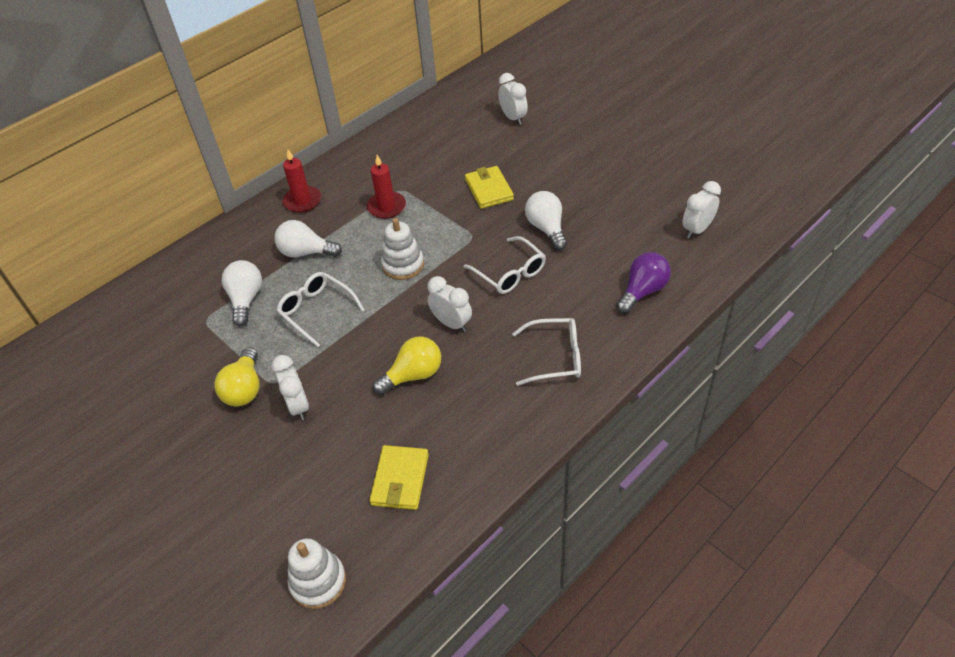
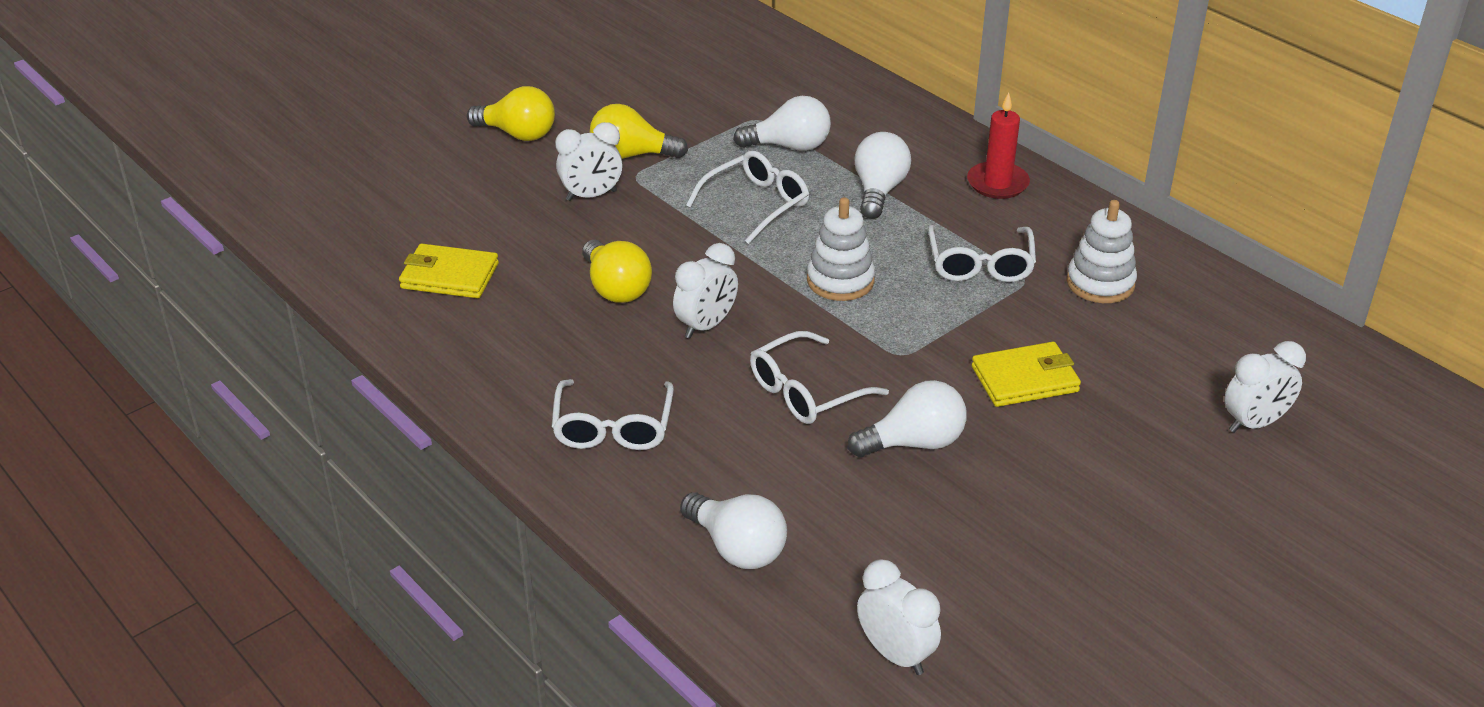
camera: 90 degrees right, 10 degrees down
white stacking toy [288,538,346,609] -> white stacking toy moved to [1067,200,1137,303]
red candle [367,155,406,219] -> white glasses [928,225,1036,282]
purple light bulb [616,252,671,314] -> white light bulb [680,492,787,569]
none -> yellow light bulb [467,86,555,141]

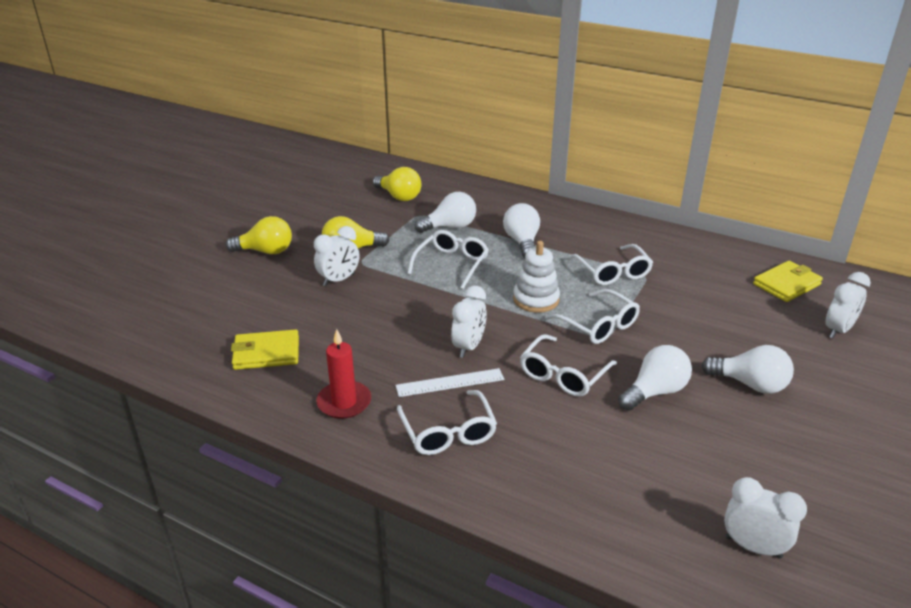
camera: 20 degrees left, 5 degrees down
yellow light bulb [582,240,652,303] -> yellow light bulb moved to [373,167,421,201]
white light bulb [680,492,787,569] -> white light bulb moved to [701,345,794,394]
red candle [967,92,1030,199] -> red candle moved to [316,329,371,419]
yellow wallet [972,342,1081,407] -> yellow wallet moved to [753,261,823,302]
white stacking toy [1067,200,1137,303] -> none
none -> white ruler [396,368,504,397]
none -> white glasses [545,289,640,344]

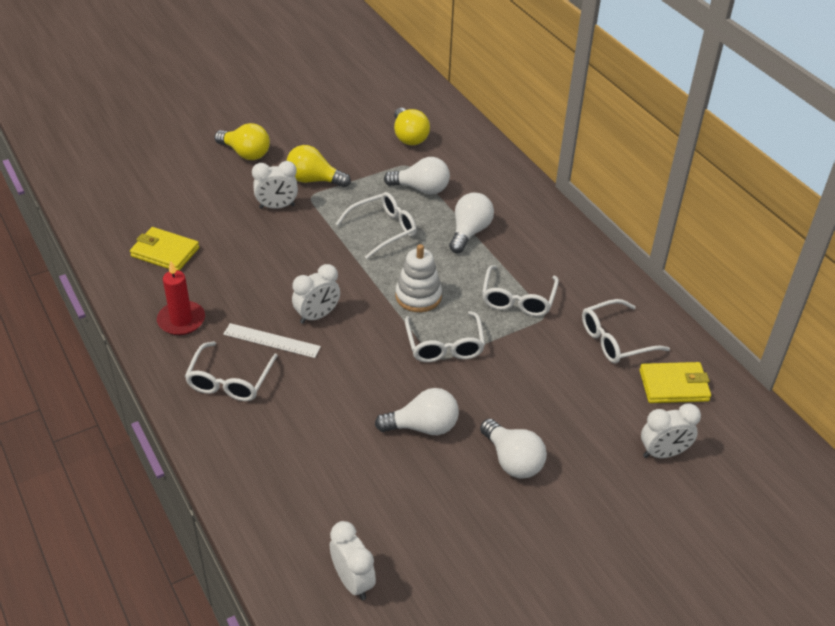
camera: 30 degrees right, 10 degrees up
white glasses [520,334,617,397] -> white glasses moved to [582,299,670,363]

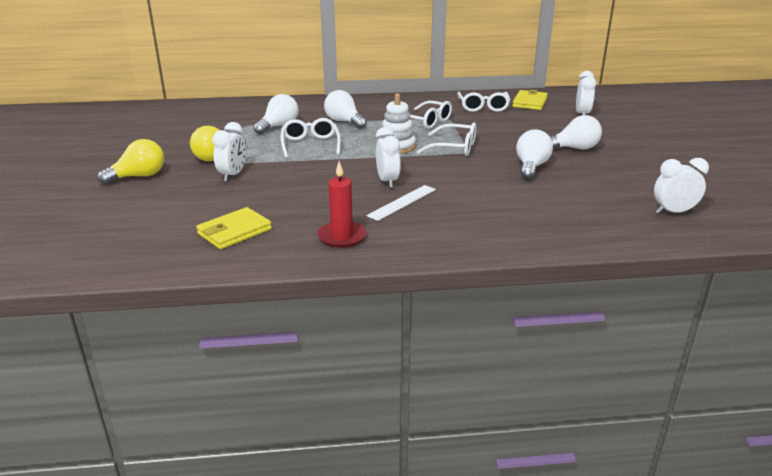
camera: 65 degrees left, 15 degrees down
white glasses [185,341,278,401] -> none
yellow light bulb [394,108,430,145] -> none

